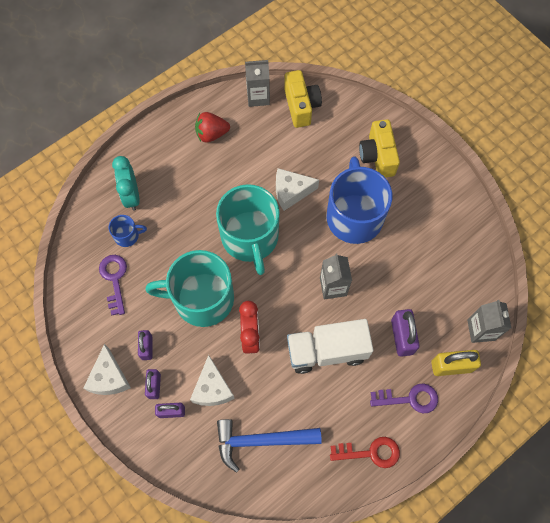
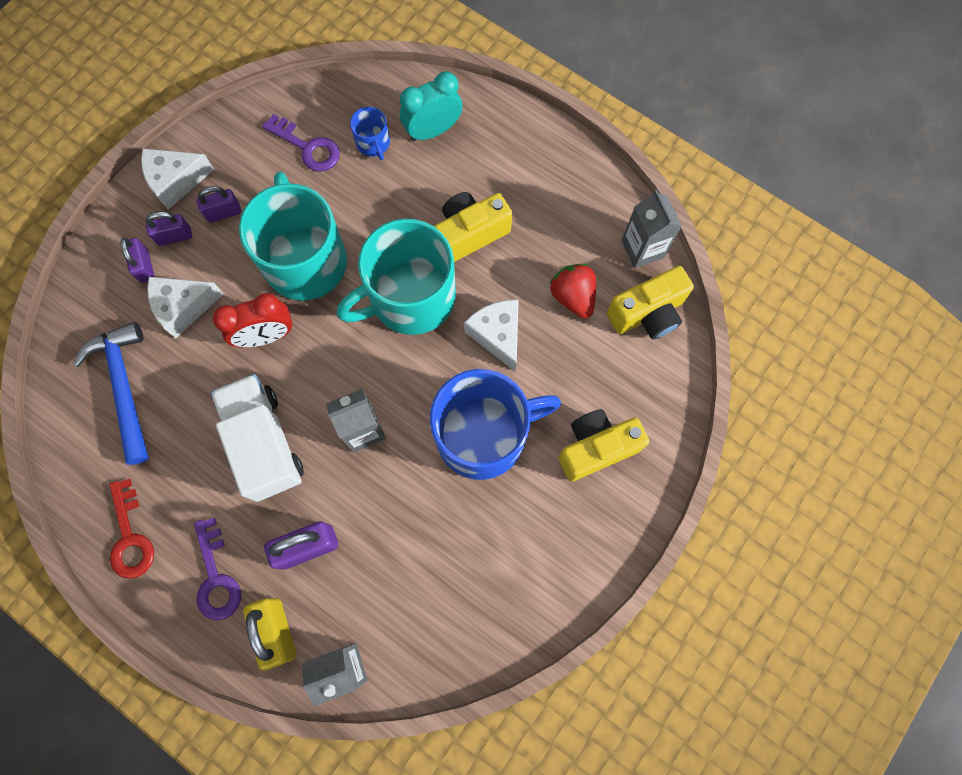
camera: 75 degrees right, 5 degrees up
purple key [99,255,127,315] -> purple key turned 60 degrees clockwise [262,114,340,172]
red strawberry [195,112,230,143] -> red strawberry moved to [549,263,596,318]
none -> yellow camera [434,192,512,262]

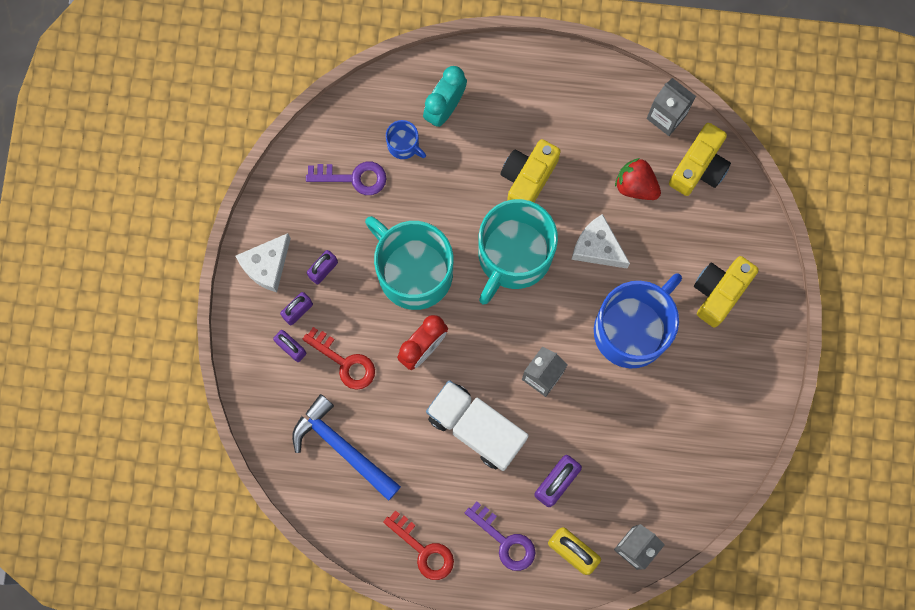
camera: 30 degrees left, 5 degrees up
white cheese [147,277,224,338] -> red key [303,327,375,390]

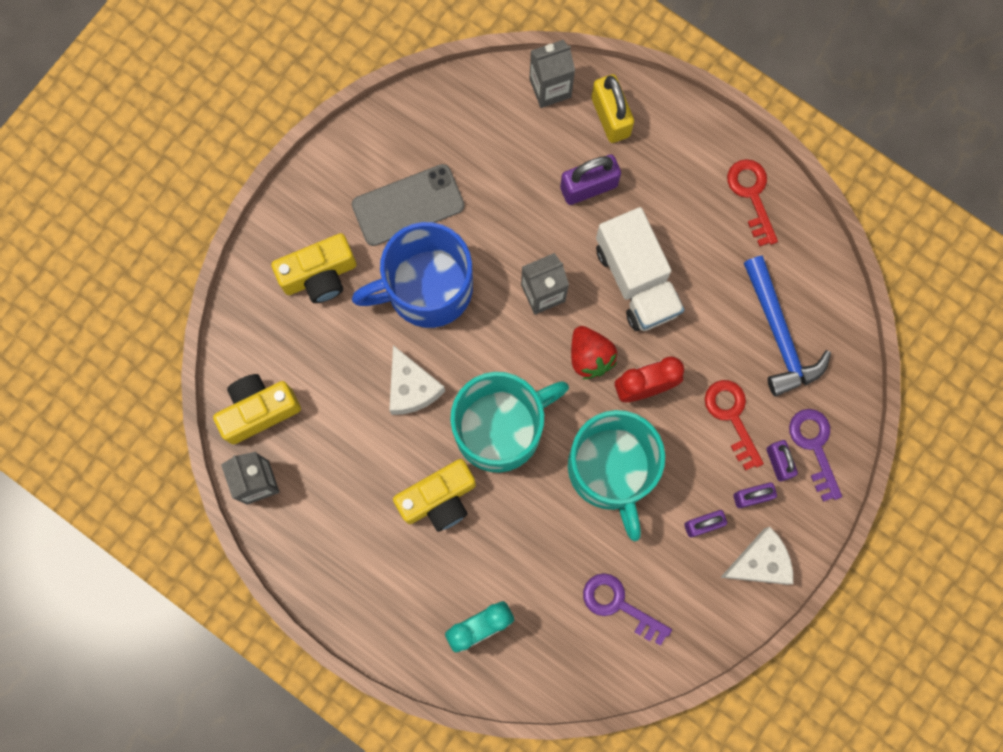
camera: 150 degrees left, 0 degrees up
blue mug [386,120,426,159] -> none
purple key [465,501,535,571] -> purple key moved to [789,409,842,502]
red strawberry [615,158,661,200] -> red strawberry moved to [571,326,617,379]
none -> grey phone [352,164,465,246]

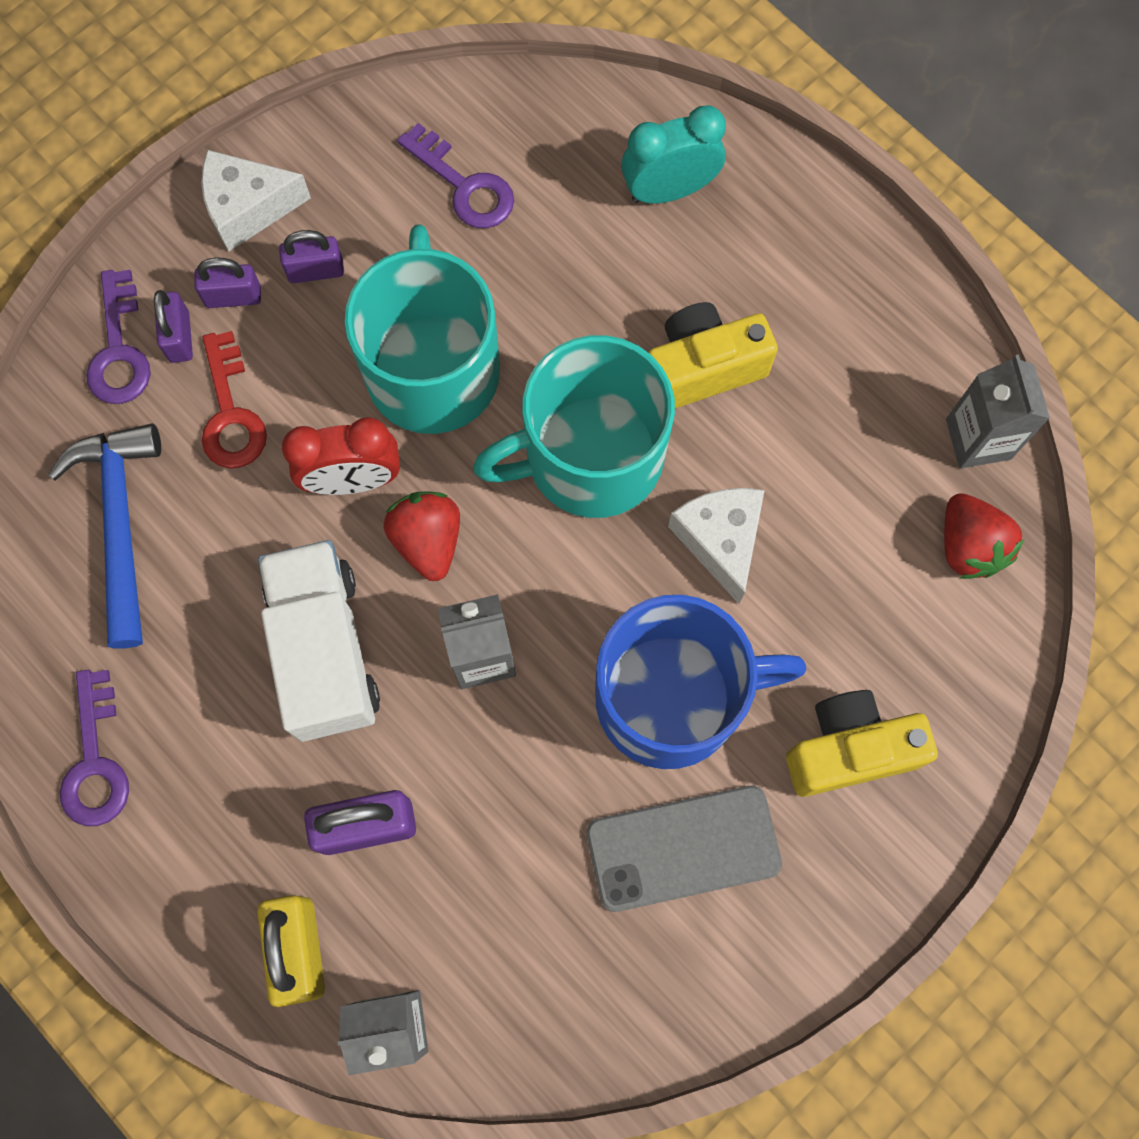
camera: 170 degrees left, 5 degrees down
yellow camera [213,374,301,444] -> red strawberry [944,493,1024,579]
red key [727,159,778,247] -> purple key [60,670,129,826]

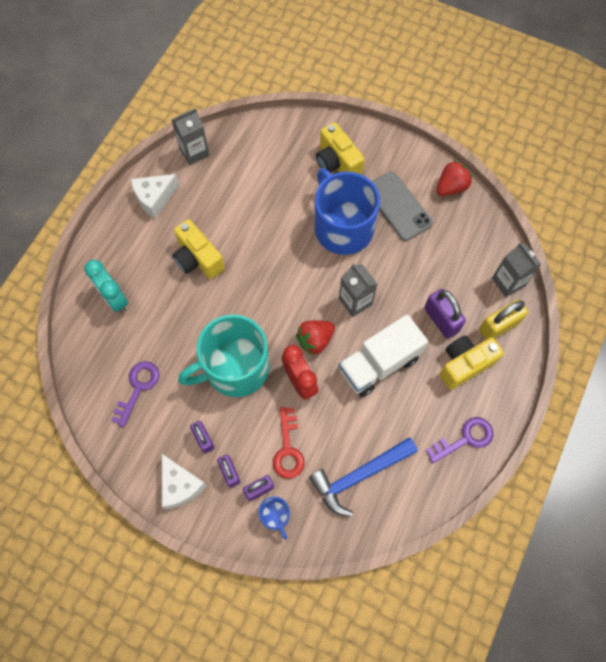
camera: 110 degrees left, 5 degrees down
purple key [86,270,151,404] -> blue mug [258,496,290,540]
red key [202,331,267,468] -> red key turned 120 degrees clockwise [273,407,305,479]
turquoise mug [473,335,675,518] -> none
white cheese [668,488,765,604] -> white cheese moved to [131,174,179,218]
red strawberry [944,493,1024,579] -> red strawberry moved to [437,160,472,196]
none -> yellow camera [440,335,504,390]

